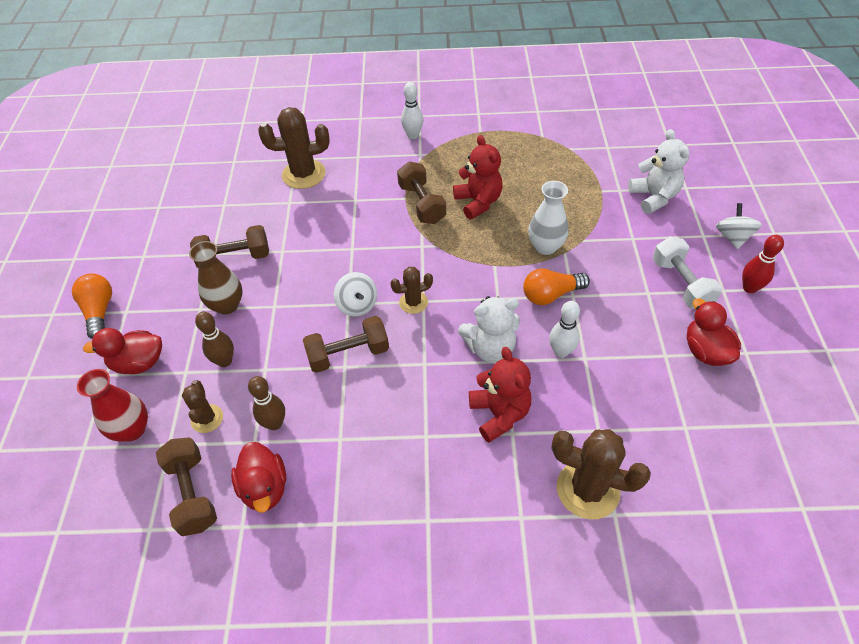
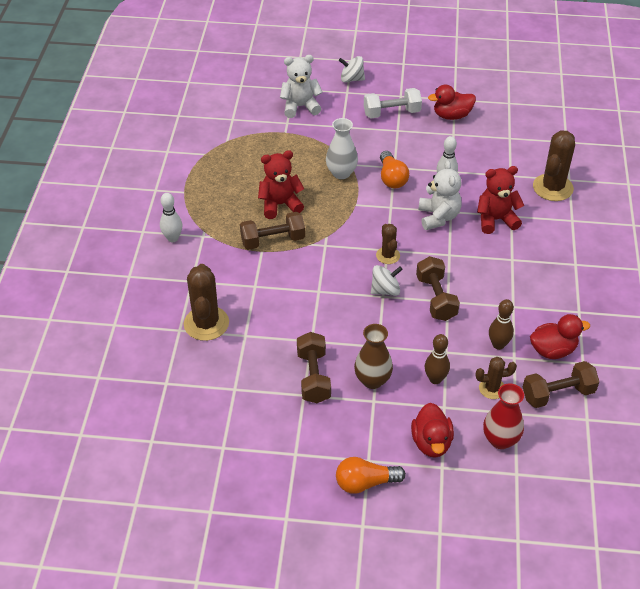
camera: 85 degrees left, 5 degrees down
red bowling pin [742,235,784,293] -> none

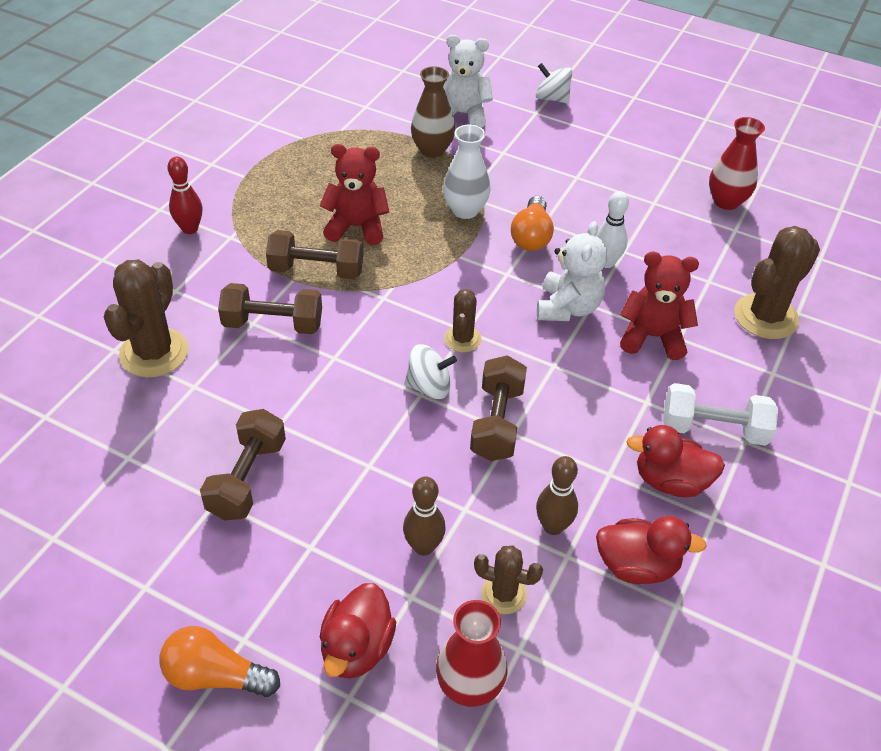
camera: 20 degrees right, 0 degrees up
white bowling pin [160,193,182,242] -> red bowling pin [168,156,202,234]
brown vase [354,324,393,389] -> brown vase moved to [411,66,455,158]
white dumbbell [364,88,422,118] -> white dumbbell moved to [663,383,778,446]
red duck [428,85,476,120] -> red duck moved to [626,425,725,497]
brown dumbbell [523,361,600,408] -> brown dumbbell moved to [218,283,322,334]
none -> red vase [709,117,765,210]

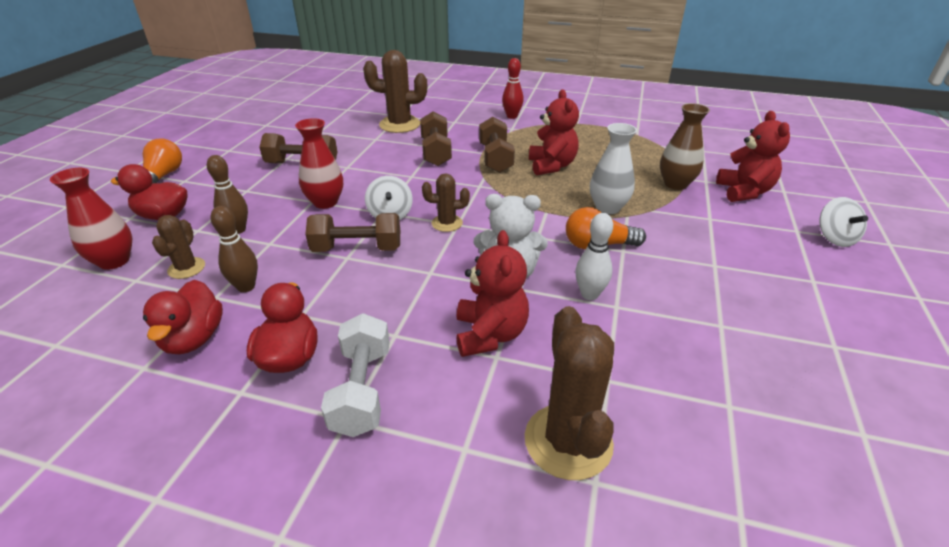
camera: 80 degrees right, 10 degrees down
white teddy bear [443,35,493,128] -> red teddy bear [716,111,790,202]
white spinning top [536,63,572,104] -> white spinning top turned 150 degrees clockwise [820,197,868,247]
red vase [709,117,765,210] -> red vase moved to [295,118,343,209]
brown cactus [734,226,820,339] -> brown cactus turned 45 degrees clockwise [525,306,614,480]

